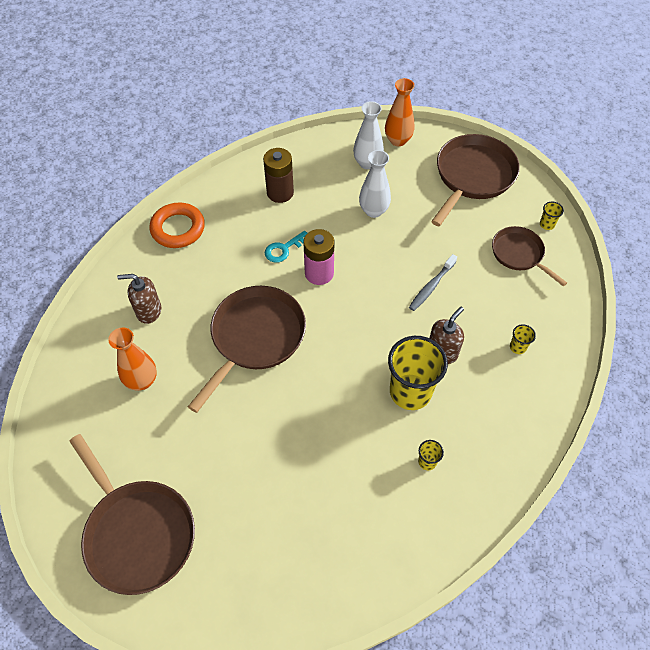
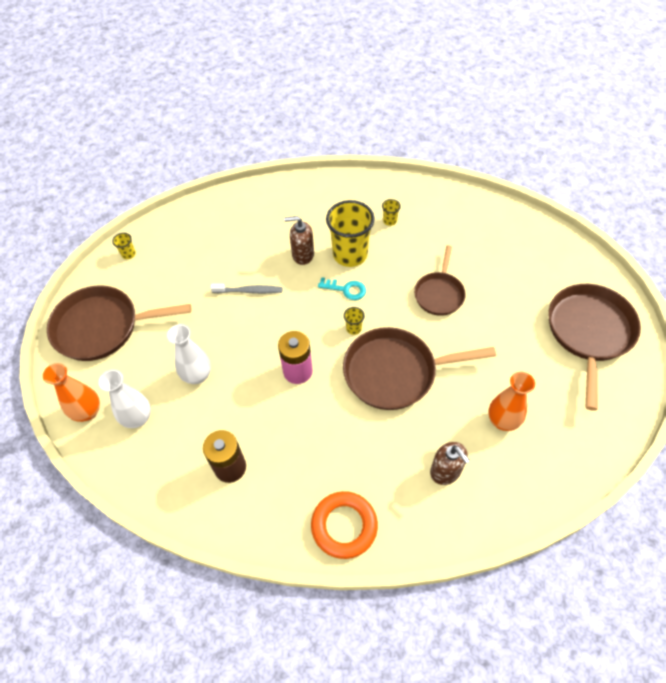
camera: 125 degrees left, 0 degrees up
turquoise key [265,231,307,262] -> turquoise key moved to [318,277,366,300]
brown pan [492,226,567,286] -> brown pan moved to [414,245,466,316]
yellow cup [510,324,536,354] -> yellow cup moved to [344,307,365,335]

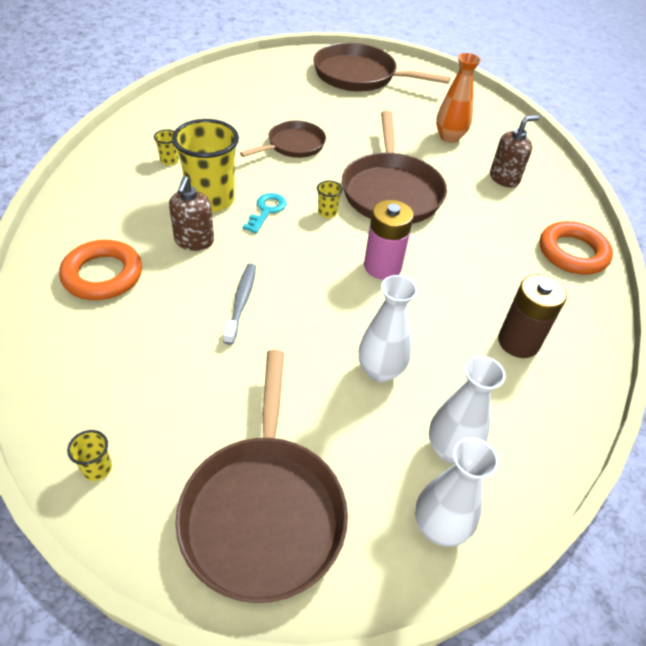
camera: 90 degrees left, 10 degrees down
orange vase [43,363,100,422] -> white vase [415,437,498,547]
brown pan [414,245,466,316] -> brown pan turned 60 degrees counterclockwise [240,121,326,158]
none -> orange ring [59,240,142,300]

